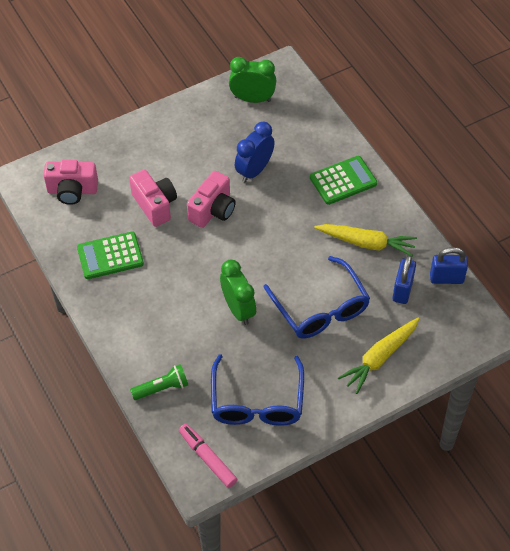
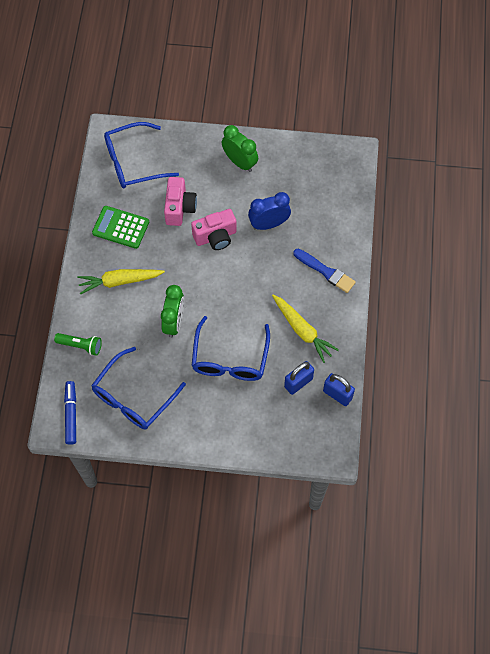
camera: 35 degrees right, 10 degrees up
pink camera [43,160,98,205] -> blue glasses [104,122,179,189]
pink marker [179,424,238,488] -> blue marker [64,381,76,445]
green clock [229,57,276,103] -> green clock moved to [222,125,258,172]
green calculator [310,156,377,205] -> blue brush [293,249,356,293]
yellow carrot [338,318,420,394] -> yellow carrot moved to [77,269,165,295]

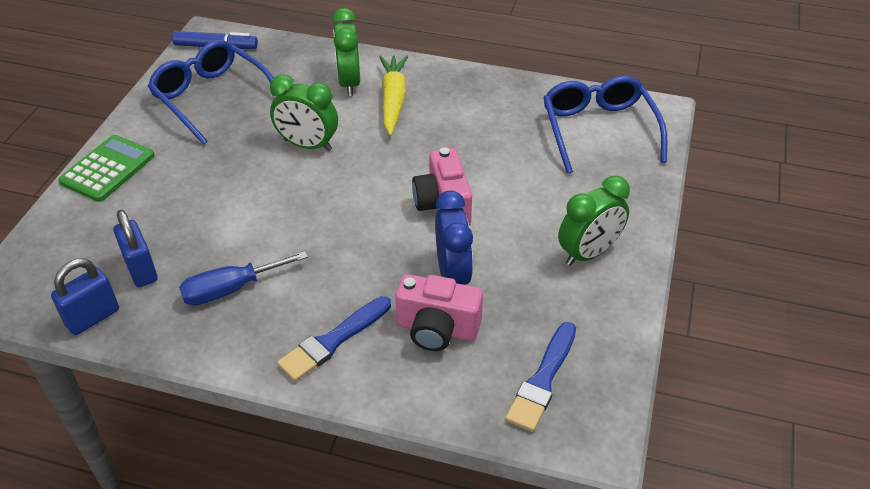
camera: 100 degrees right, 20 degrees down
green flashlight [54,333,102,356] -> none
green calculator [92,206,149,249] -> green calculator moved to [58,135,155,202]
pink camera [164,177,197,226] -> pink camera moved to [395,274,483,351]
blue glasses [191,316,270,381] -> none
yellow carrot [272,295,339,363] -> blue screwdriver [179,251,308,306]
none -> green clock [332,8,360,96]
none -> blue brush [506,322,576,432]

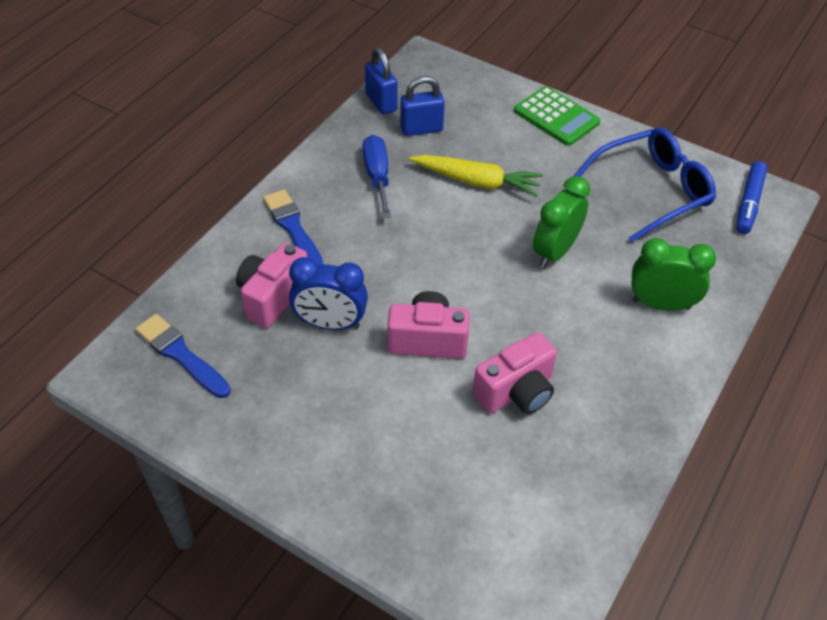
camera: 105 degrees right, 5 degrees up
yellow carrot [379,55,409,136] -> yellow carrot moved to [409,155,543,197]
blue glasses [543,76,667,174] -> none
green clock [558,176,630,266] -> none
none -> pink camera [473,332,557,414]

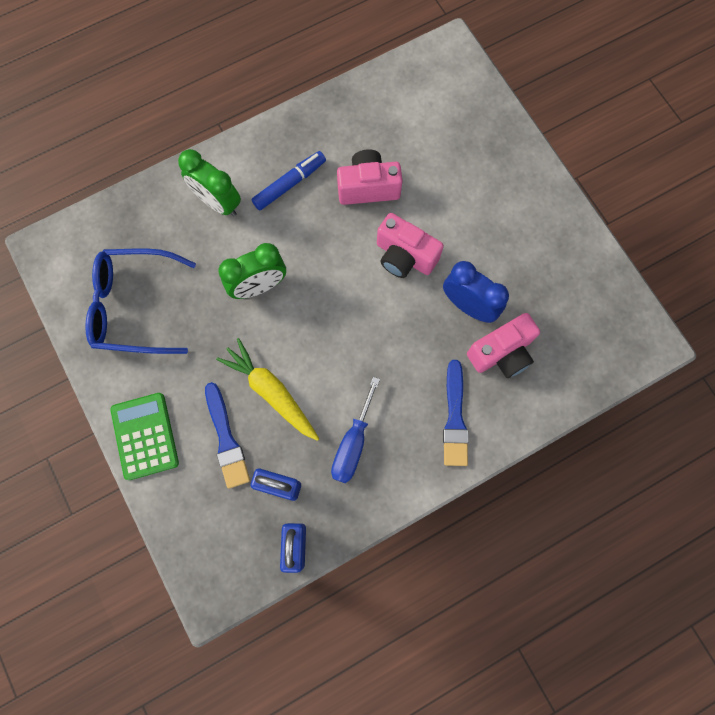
camera: 150 degrees left, 25 degrees up
blue brush [135,314,231,398] -> blue brush moved to [205,382,250,489]
blue marker [736,161,767,234] -> blue marker moved to [251,151,326,211]

